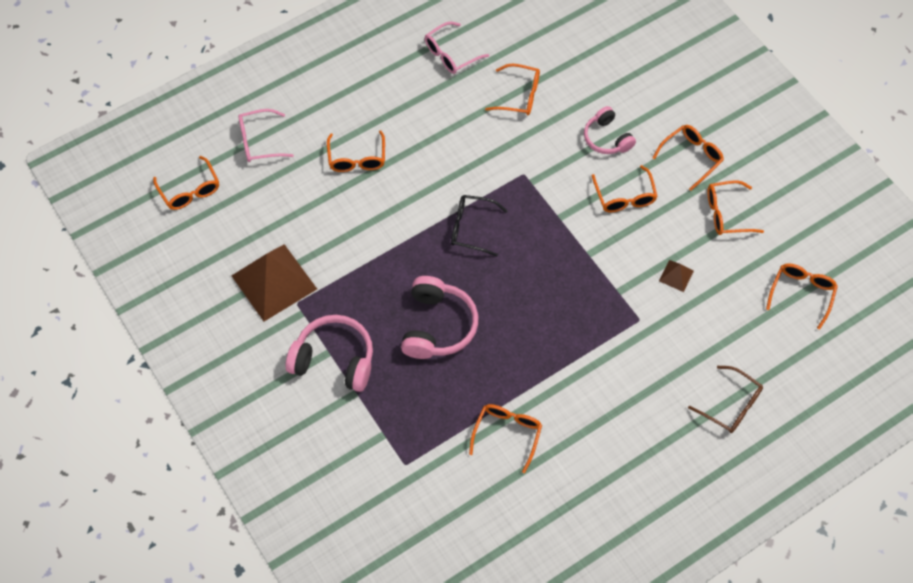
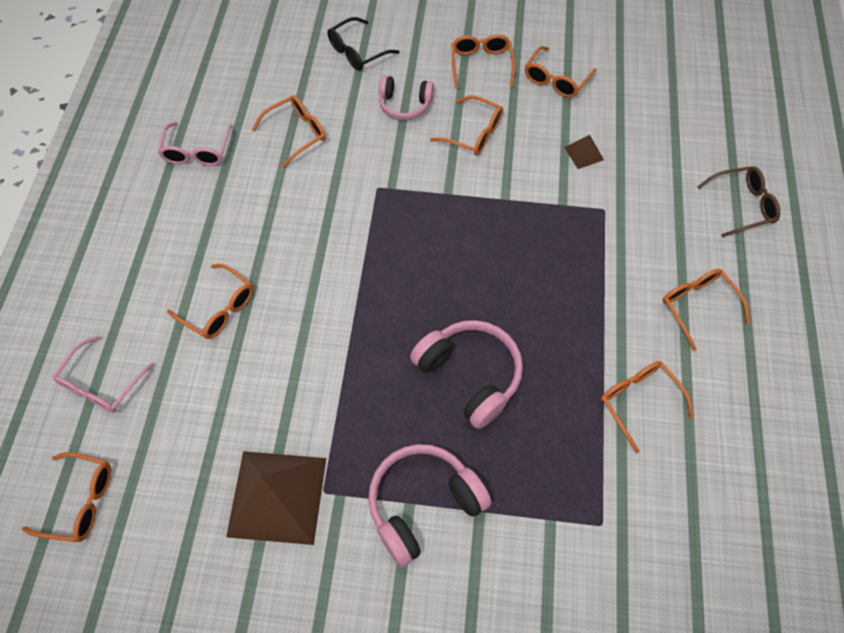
camera: 50 degrees left, 0 degrees up
black glasses [451,195,508,257] -> black glasses moved to [327,17,400,71]
orange glasses [766,264,838,329] -> orange glasses moved to [662,269,750,351]

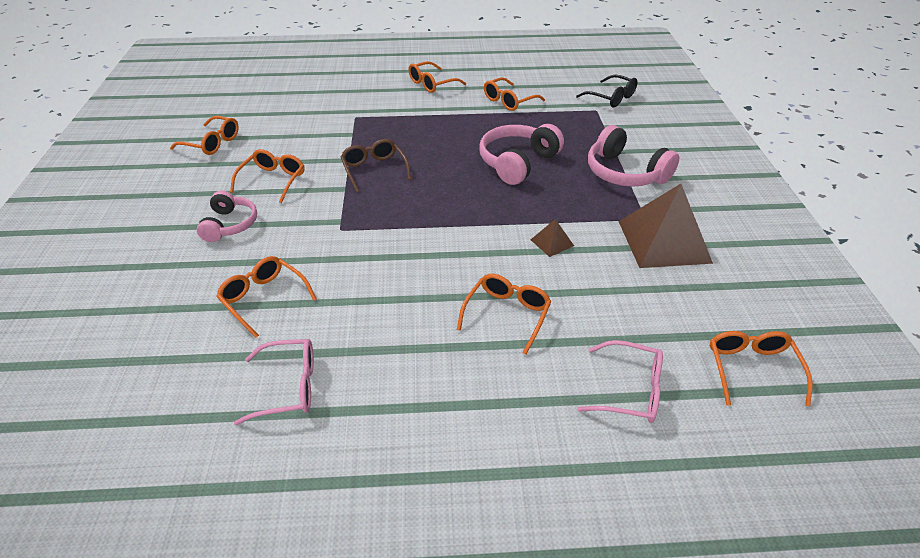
camera: 100 degrees left, 20 degrees down
black glasses [327,17,400,71] -> black glasses moved to [576,75,638,107]
orange glasses [452,34,515,89] -> none
brown pyramid [564,135,604,169] -> brown pyramid moved to [531,219,574,257]
brown glasses [697,166,780,237] -> brown glasses moved to [341,139,411,192]

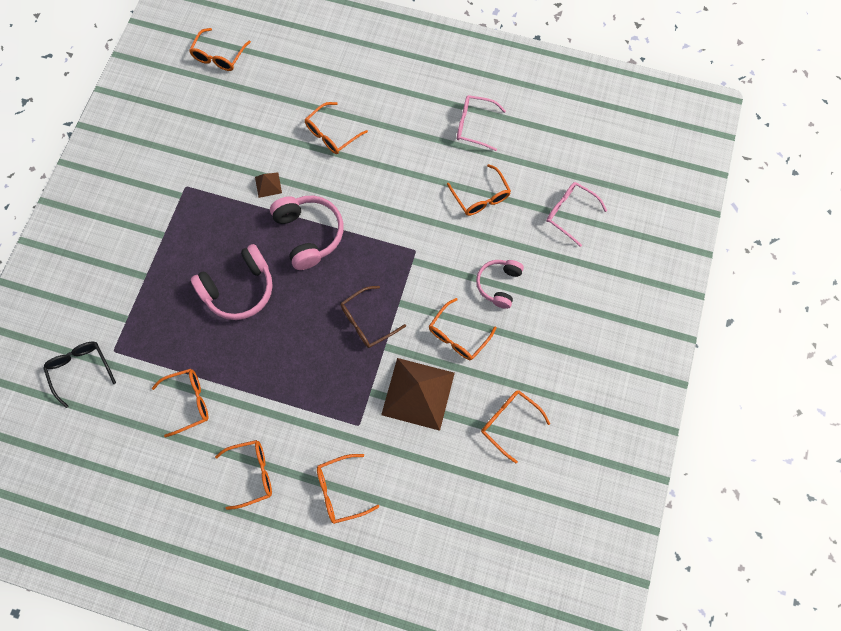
camera: 160 degrees left, 30 degrees up
brown glasses [341,139,411,192] -> brown glasses turned 60 degrees clockwise [340,286,406,348]
pink glasses [577,340,663,423] -> pink glasses moved to [546,182,607,247]
pink headphones [588,125,679,187] -> pink headphones moved to [270,196,343,270]
brown pyramid [618,184,713,268] -> brown pyramid moved to [381,358,455,431]
none -> orange glasses [317,454,380,524]

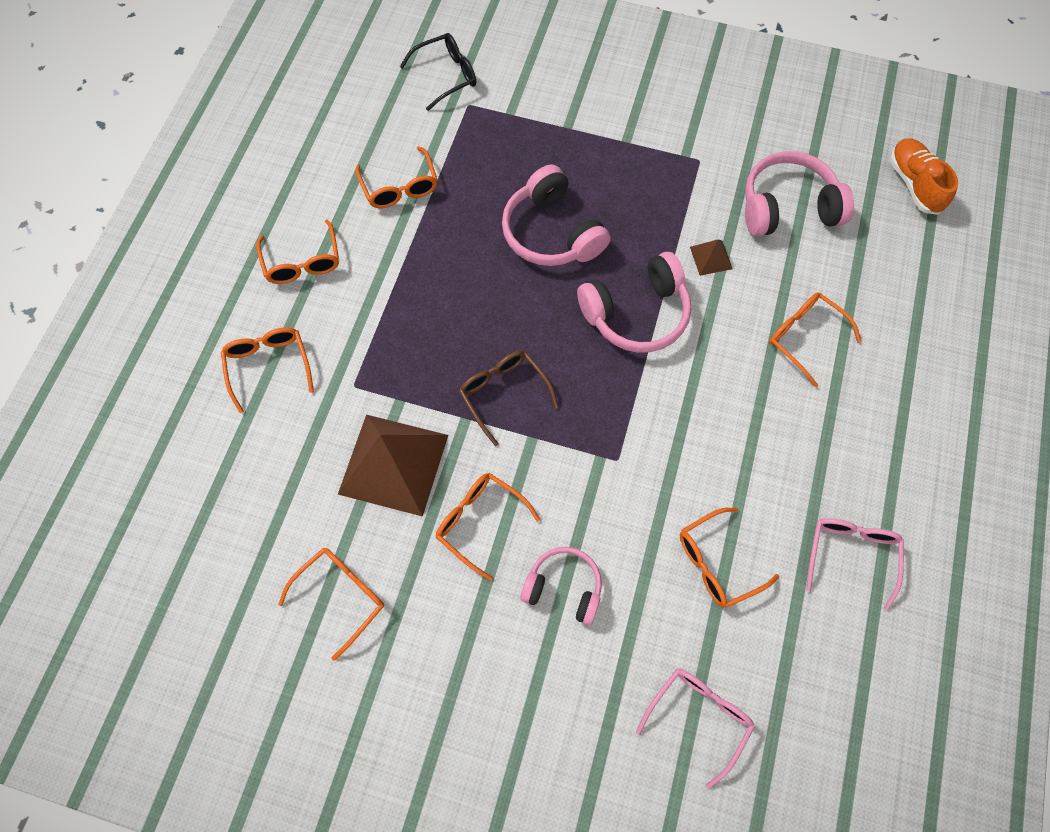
camera: 90 degrees right, 5 degrees down
orange glasses [189,28,251,71] -> orange shoe [890,138,958,215]
none -> pink headphones [745,151,854,237]

